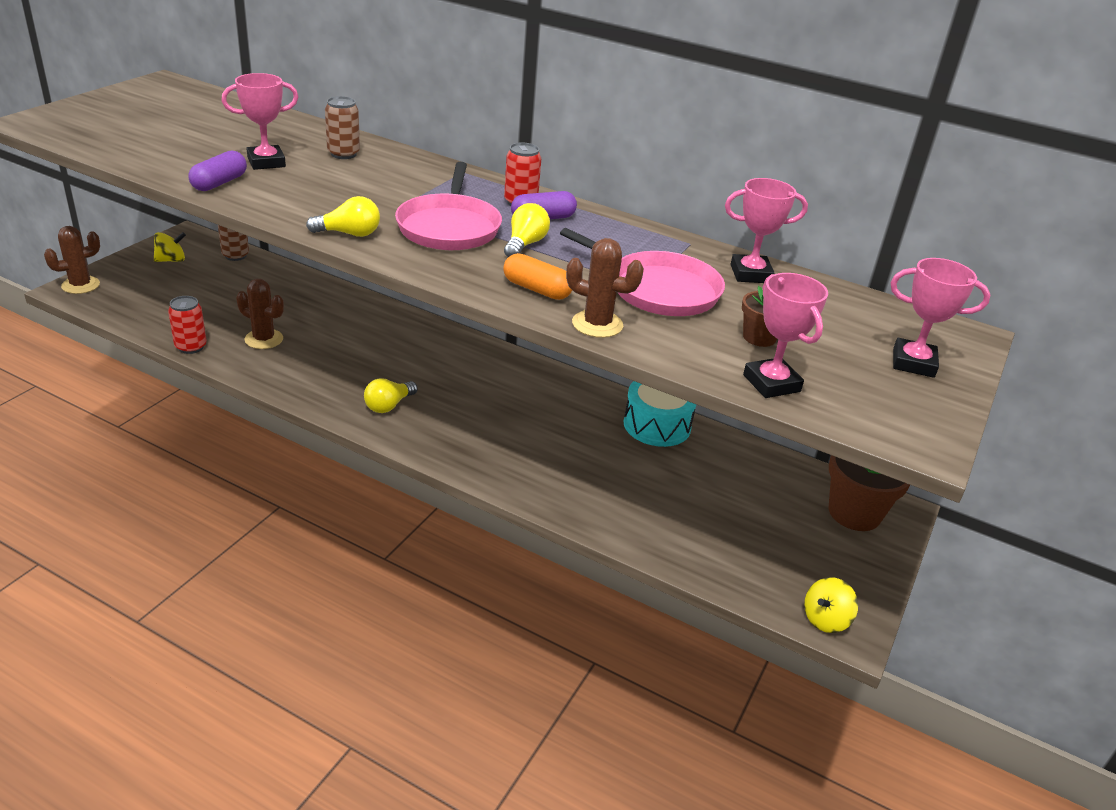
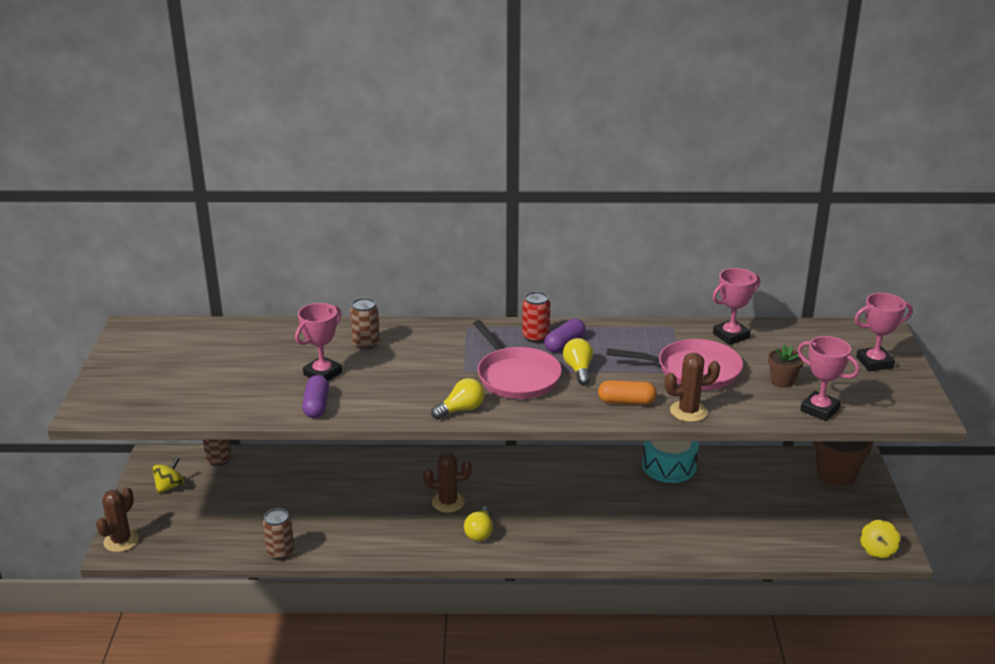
camera: 25 degrees left, 5 degrees down
red can [168,296,207,354] -> brown can [262,508,294,560]
brown cactus [236,279,284,349] -> brown cactus moved to [423,452,472,513]

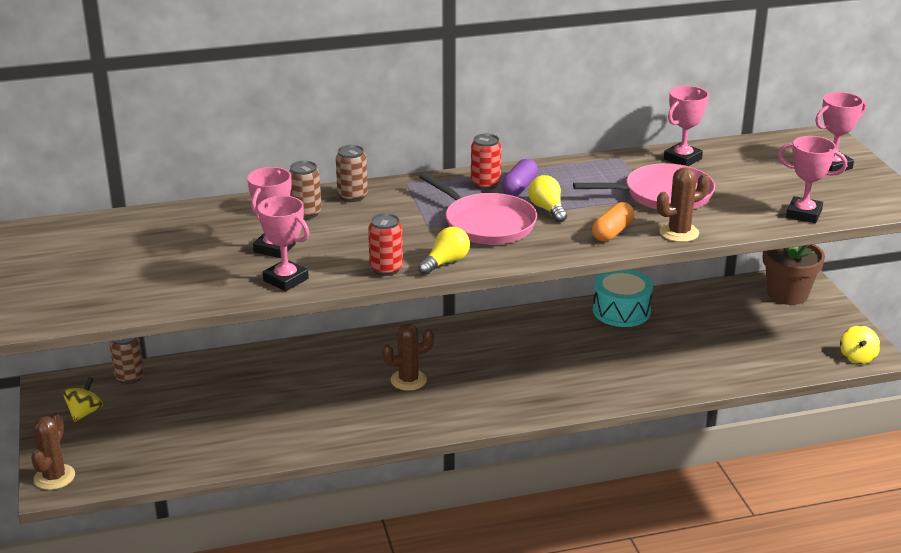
camera: 15 degrees left, 0 degrees up
brown can [262,508,294,560] -> brown can moved to [336,145,368,202]
purple capsule [302,375,329,418] -> pink trophy [255,196,309,291]
yellow light bulb [464,506,493,541] -> none
orange capsule [598,380,657,405] -> orange capsule turned 45 degrees counterclockwise [592,202,635,242]
brown flower pot [768,345,803,388] -> none
none -> red can [368,213,403,276]

